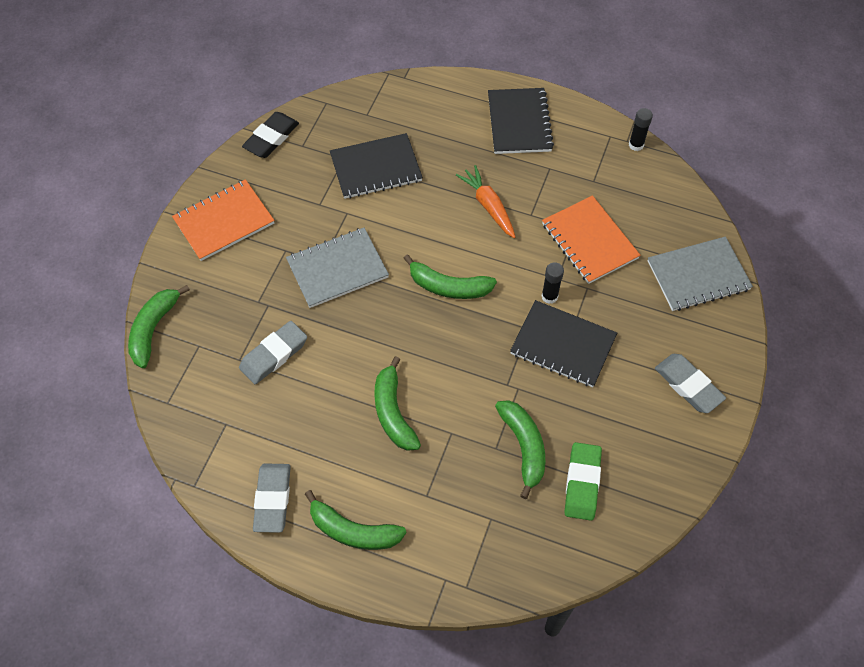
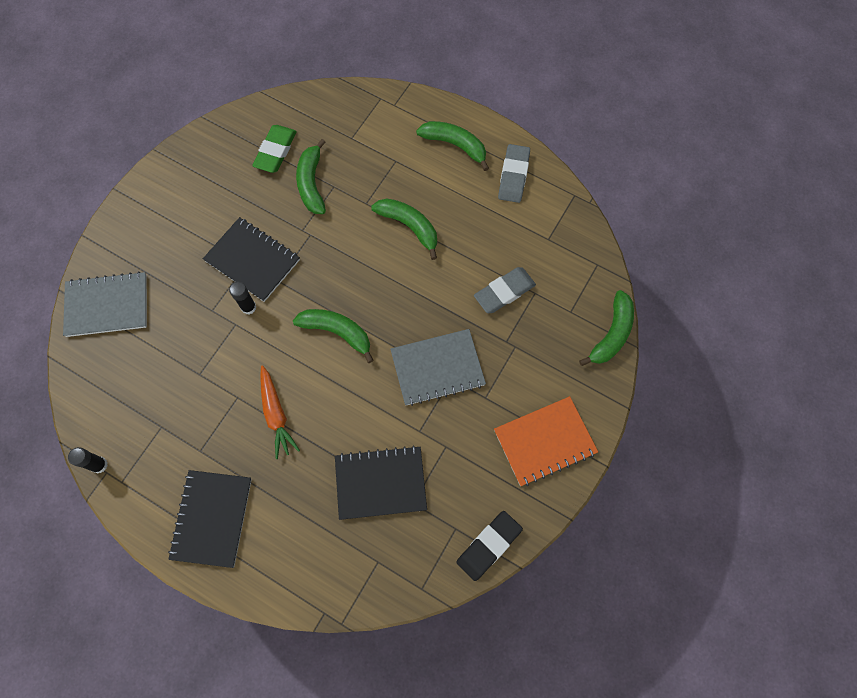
camera: 170 degrees left, 10 degrees up
green banana [374,356,421,451] -> green banana turned 45 degrees counterclockwise [371,199,437,260]
orange notebook [542,195,641,284] -> none
grey eraser [655,354,726,413] -> none

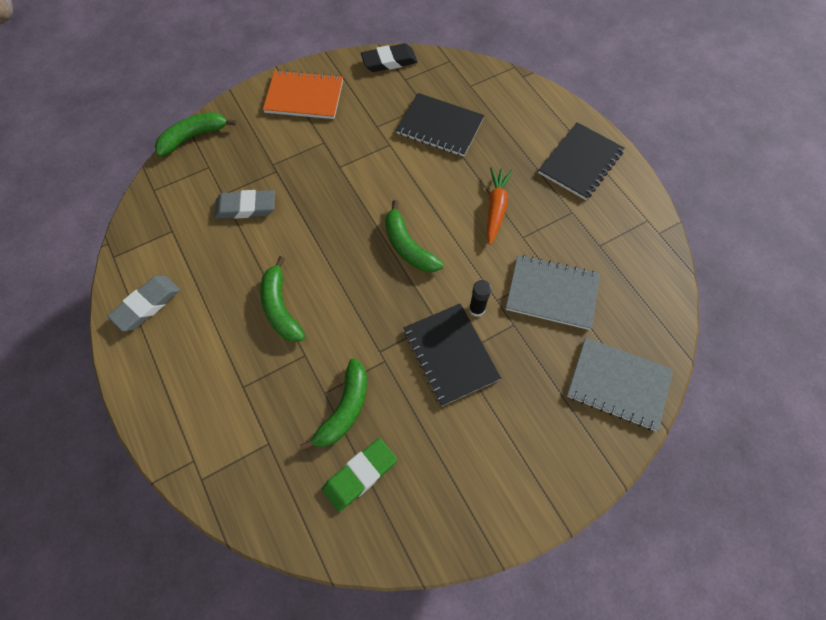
camera: 150 degrees left, 5 degrees down
black glue stick [68,447,108,473] -> none
grey notebook [390,329,486,406] -> grey notebook moved to [506,255,600,330]
green banana [416,121,489,171] -> none

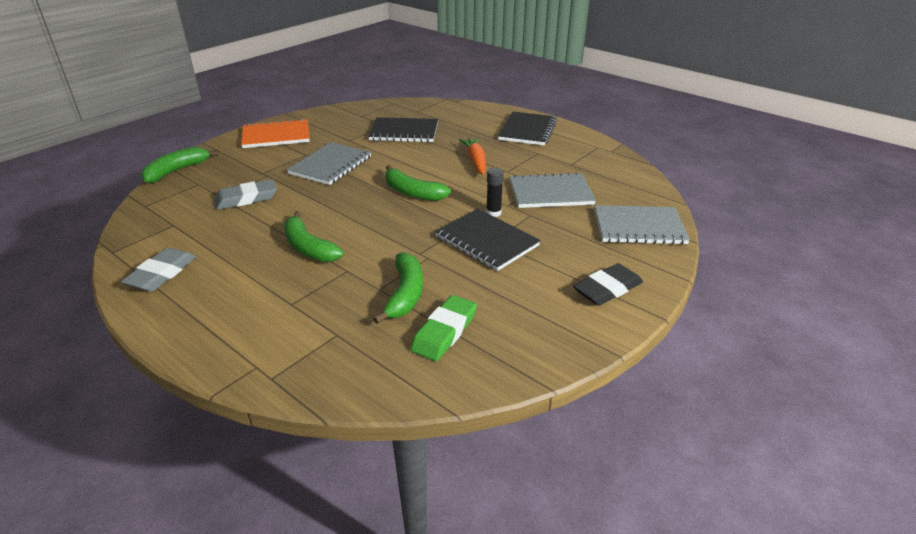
camera: 20 degrees left, 30 degrees down
black eraser [361,43,418,72] -> black eraser moved to [573,263,643,306]
none -> grey notebook [287,142,371,185]

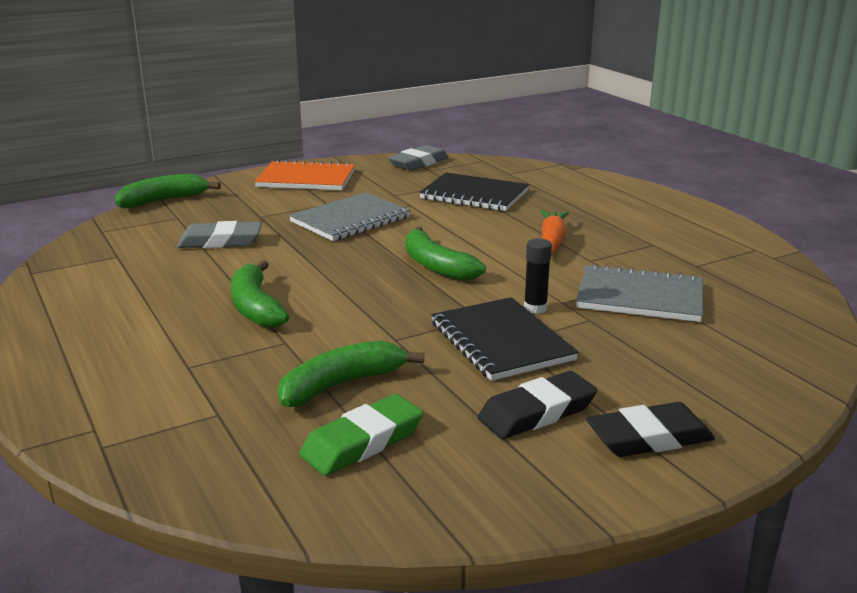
camera: 20 degrees right, 10 degrees down
grey eraser [121,247,196,292] -> grey eraser moved to [388,145,448,171]
green banana [373,252,423,324] -> green banana turned 150 degrees counterclockwise [278,341,424,407]
black notebook [498,112,557,146] -> none
grey notebook [594,205,690,245] -> none
none -> black eraser [478,371,597,439]

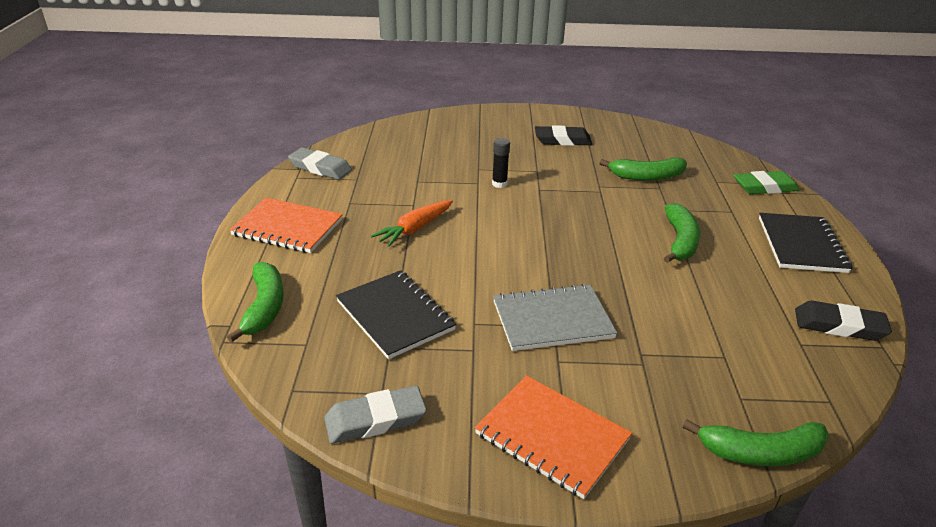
camera: 150 degrees left, 10 degrees up
grey eraser [177,221,262,248] -> grey eraser moved to [288,147,352,180]
green eraser [299,394,423,476] -> green eraser moved to [734,171,799,194]
green banana [405,226,486,281] -> green banana moved to [227,262,284,342]
black notebook [431,297,579,381] -> black notebook moved to [759,213,852,273]
grey notebook [576,264,703,322] -> none
black eraser [586,402,715,457] -> black eraser moved to [795,301,892,341]
none -> orange notebook [229,198,343,253]

